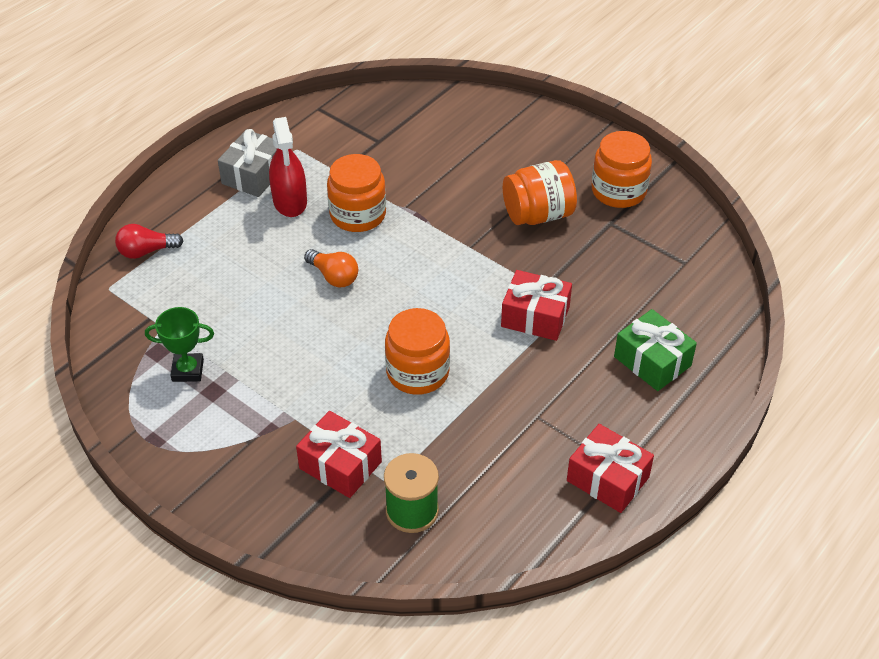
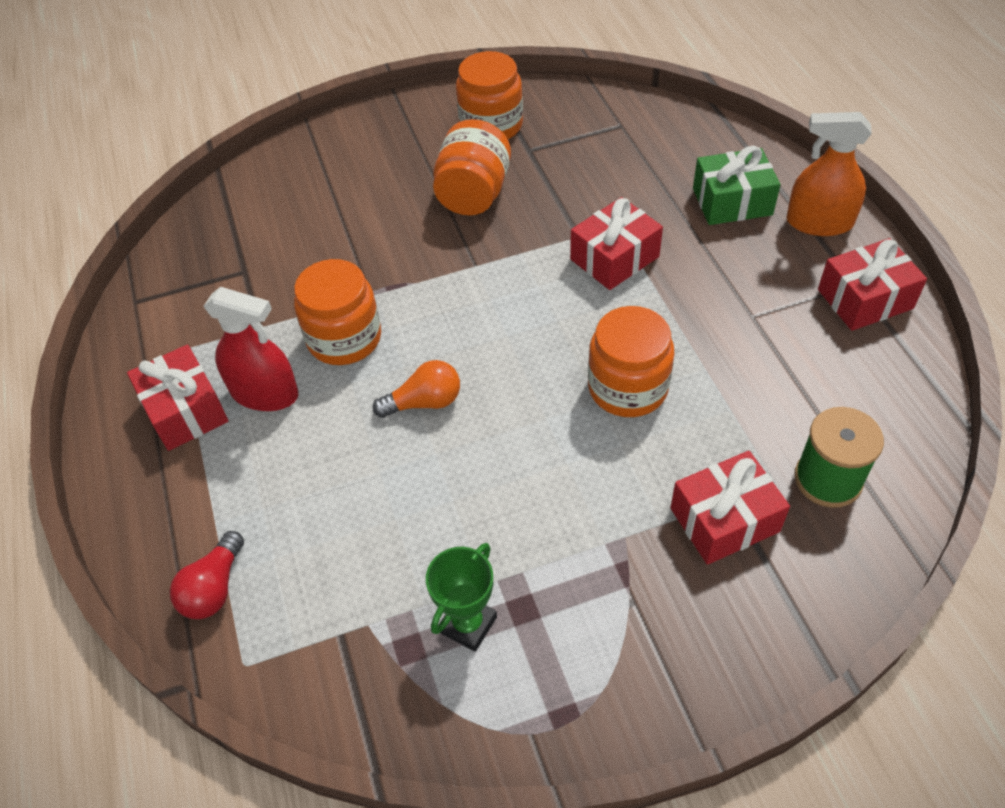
camera: 55 degrees left, 5 degrees up
grey gift [218,129,277,197] -> red gift [127,344,229,451]
none -> orange spray bottle [786,112,872,236]

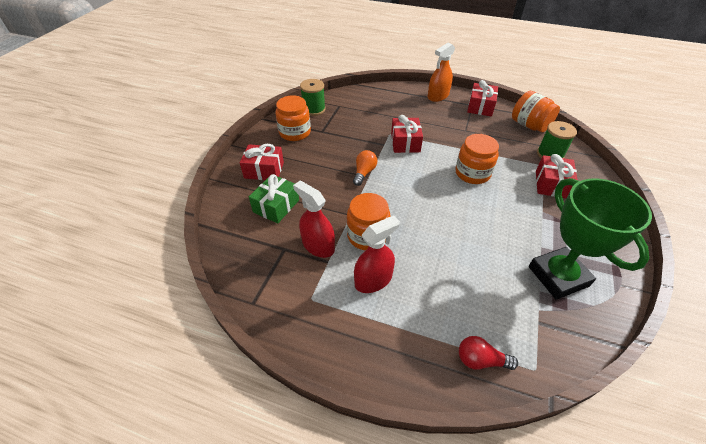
camera: 55 degrees left, 5 degrees down
red gift [127,344,229,451] -> red gift moved to [240,144,284,180]
red light bulb [170,531,244,619] -> red light bulb turned 135 degrees clockwise [459,336,518,370]
orange light bulb [373,360,460,418] -> orange light bulb moved to [353,150,377,186]
green trophy [426,543,497,652] -> green trophy [529,178,652,300], size x2.05
orange jar [433,119,511,215] -> orange jar moved to [512,91,560,132]
green gift [693,146,780,225] -> green gift moved to [249,174,299,223]
none -> red spray bottle [293,181,335,258]
none -> green spool [300,79,326,116]

